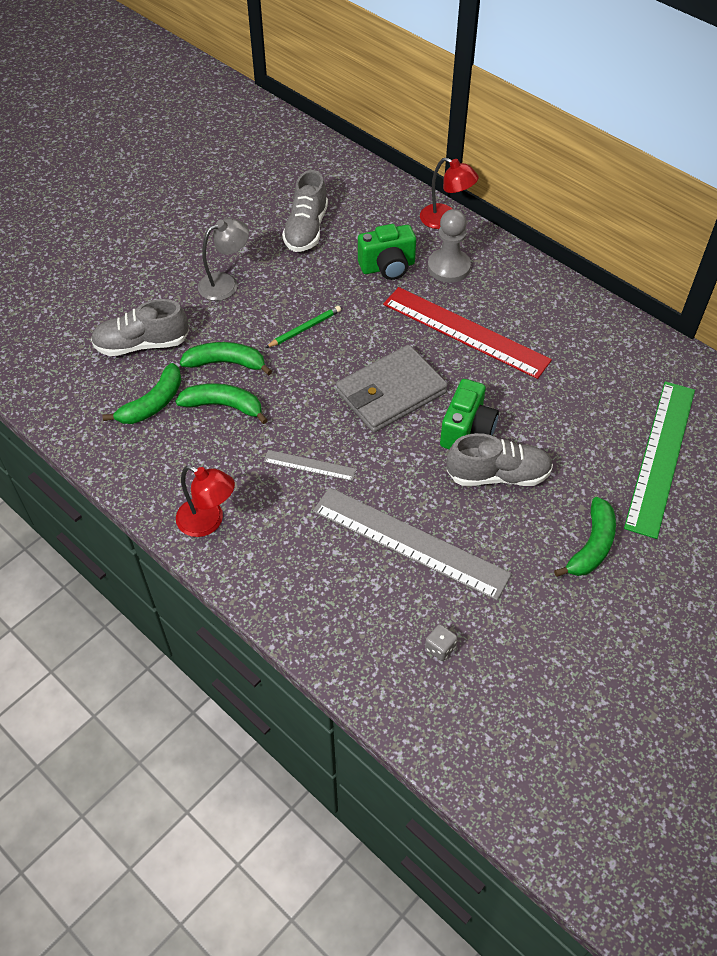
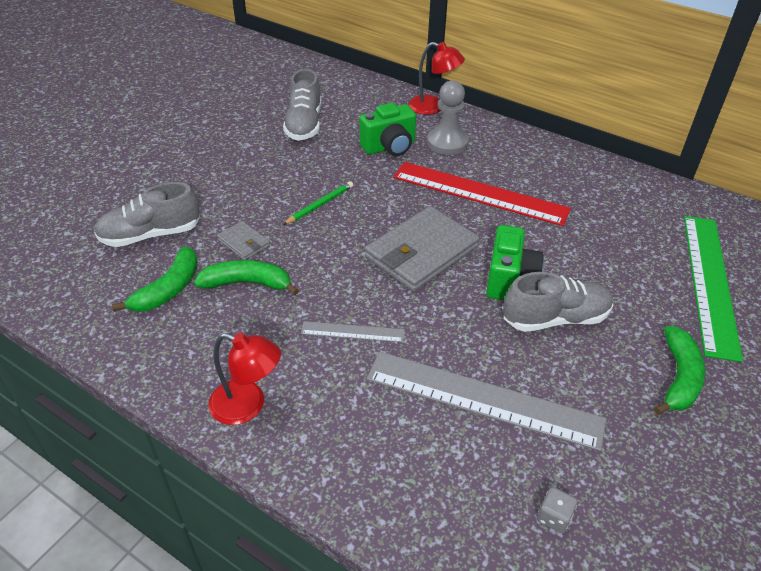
camera: 10 degrees left, 10 degrees down
green banana [180,342,272,375] -> grey wallet [217,221,270,260]
grey lamp [198,218,249,301] -> none

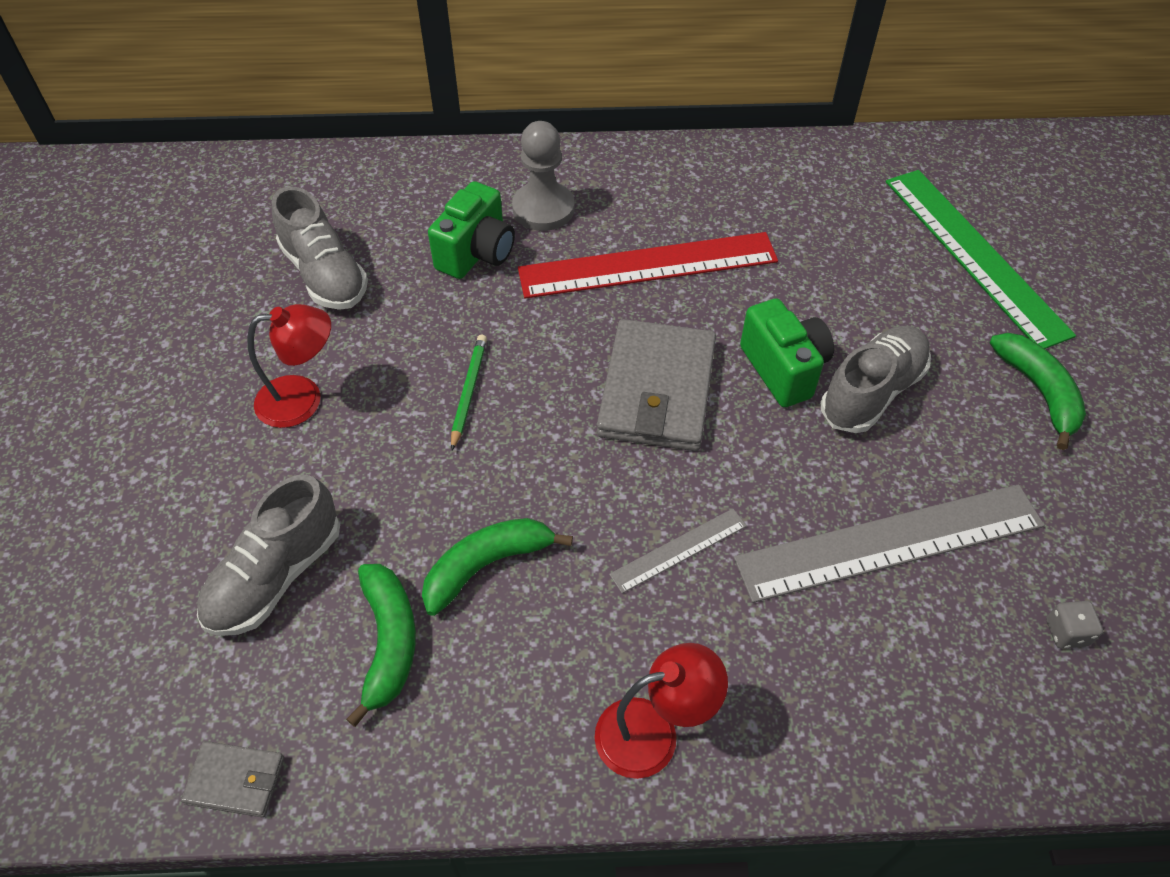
camera: 35 degrees left, 10 degrees up
grey wallet [217,221,270,260] -> grey wallet moved to [181,741,284,817]
red lamp [409,42,465,115] -> red lamp moved to [247,304,331,428]

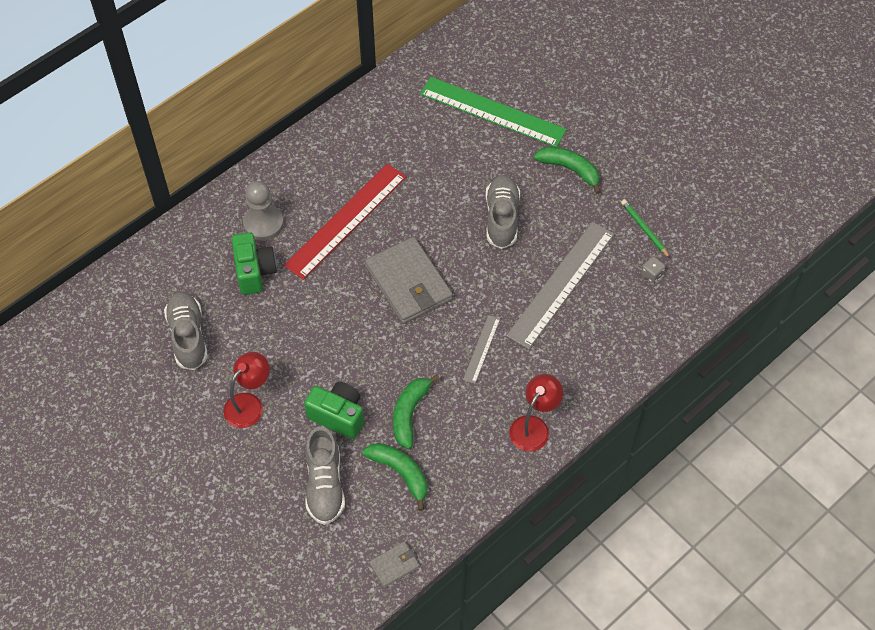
camera: 40 degrees left, 5 degrees up
grey shoe [272,187,368,310] -> grey shoe turned 120 degrees counterclockwise [164,292,208,370]
green pencil [451,335,487,451] -> green pencil moved to [621,199,670,258]
green camera [740,298,834,407] -> green camera moved to [304,382,364,439]

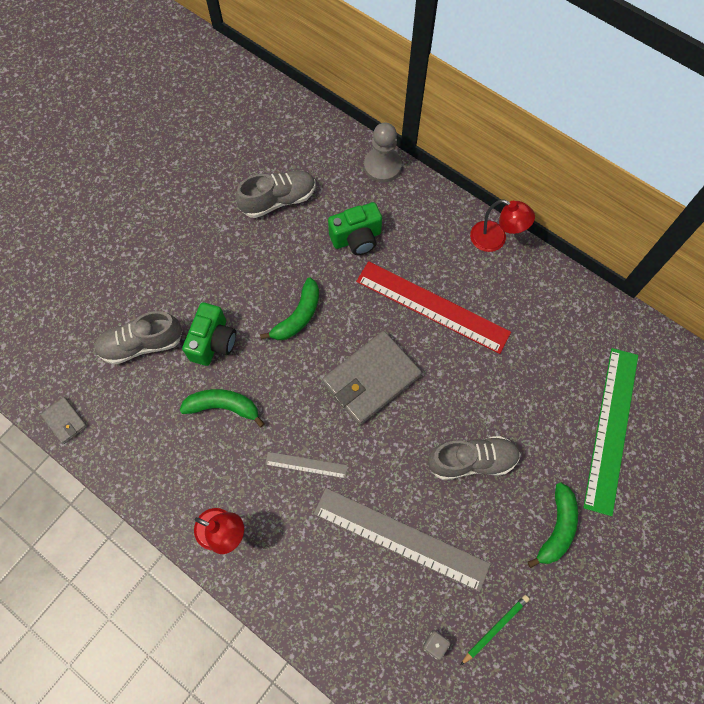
camera: 80 degrees right, 10 degrees up
red lamp [223,352,269,428] -> red lamp moved to [470,199,535,252]
grey pawn [243,181,284,240] -> grey pawn moved to [364,123,402,183]
green banana [362,443,427,511] -> green banana moved to [260,278,319,340]

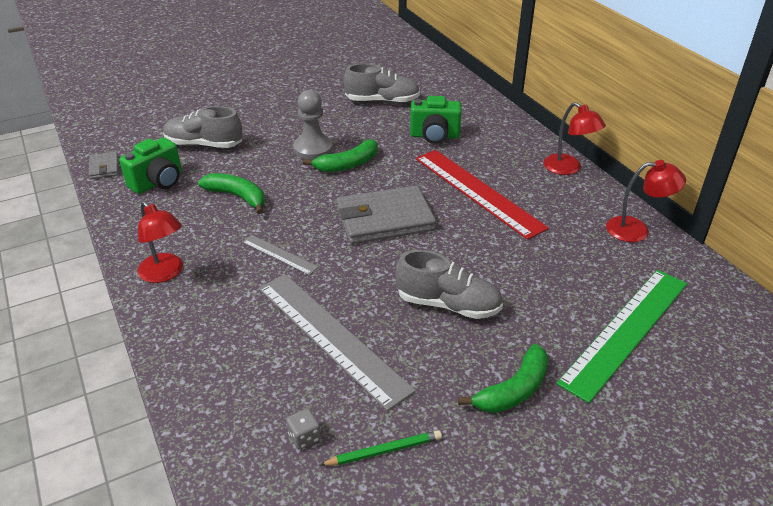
camera: 25 degrees right, 30 degrees down
green camera [182,302,236,366] -> green camera moved to [119,137,182,194]
grey pawn [364,123,402,183] -> grey pawn moved to [293,90,333,160]
none -> red lamp [606,160,686,242]

